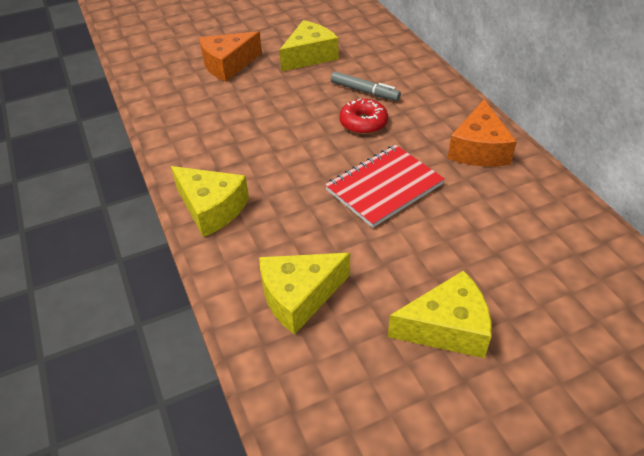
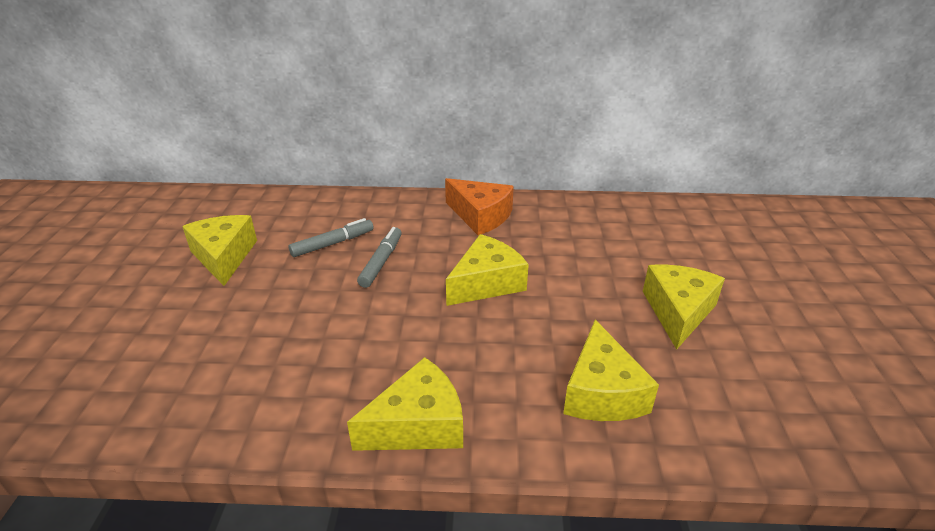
camera: 65 degrees left, 10 degrees down
orange cheese [199,31,262,82] -> none
red notebook [325,145,445,228] -> yellow cheese [446,234,529,306]
red donut [340,98,388,134] -> grey marker [357,227,402,288]

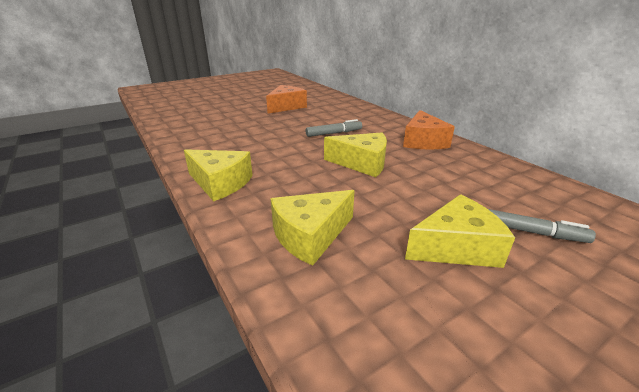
camera: 55 degrees right, 5 degrees down
yellow cheese [182,215,257,286] -> orange cheese [266,85,307,114]
grey marker [289,218,374,257] -> grey marker moved to [488,209,596,243]

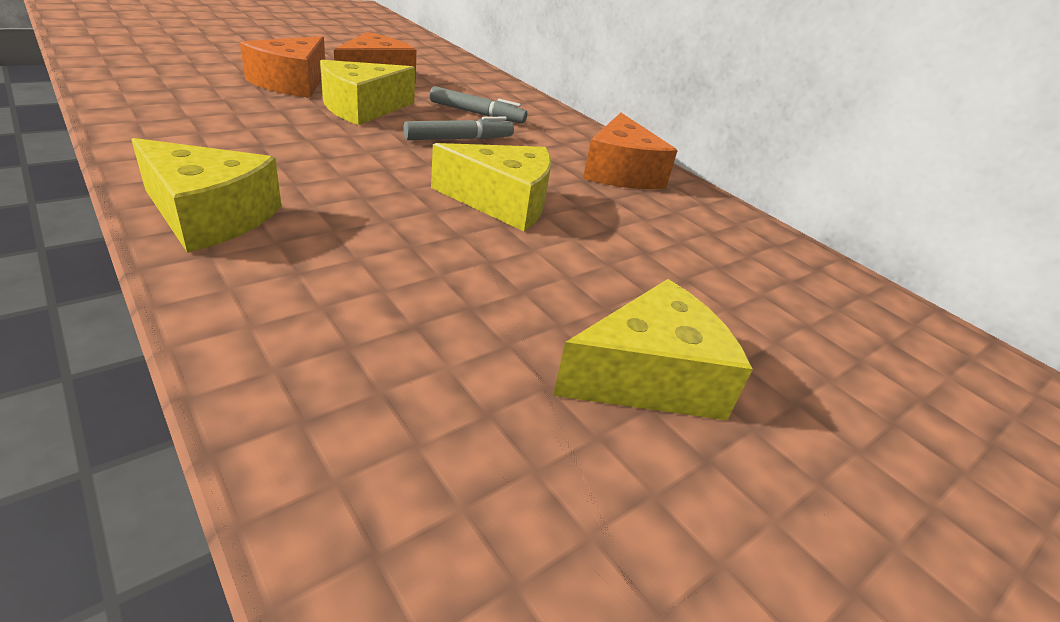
camera: 10 degrees left, 5 degrees up
yellow cheese [271,190,355,266] -> yellow cheese moved to [320,60,415,125]
grey marker [488,209,596,243] -> grey marker moved to [430,86,527,123]
none -> orange cheese [240,36,325,98]

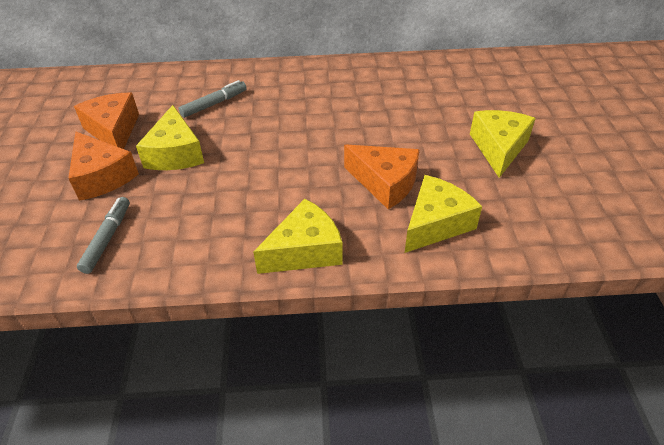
camera: 50 degrees left, 10 degrees up
grey marker [403,117,514,140] -> grey marker moved to [77,197,130,274]
yellow cheese [431,143,551,231] -> yellow cheese moved to [405,175,482,253]
orange cheese [583,113,678,189] -> orange cheese moved to [344,144,420,209]

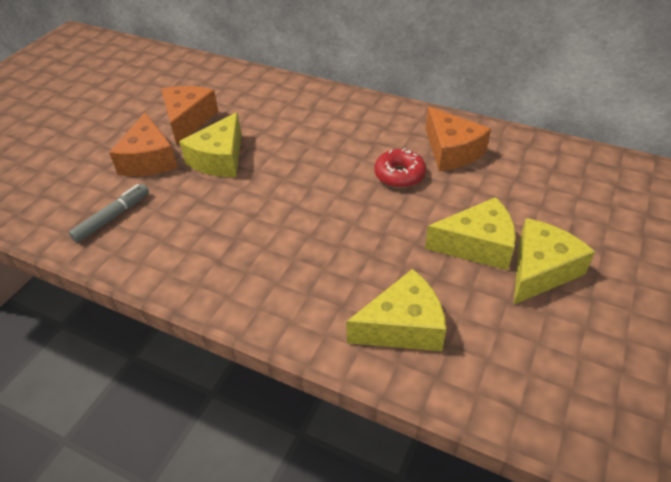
camera: 30 degrees right, 0 degrees up
grey marker [178,80,247,118] -> none
yellow cheese [253,199,343,274] -> yellow cheese moved to [425,197,516,270]
orange cheese [344,144,420,209] -> orange cheese moved to [426,107,491,171]
none -> red donut [375,149,426,188]

